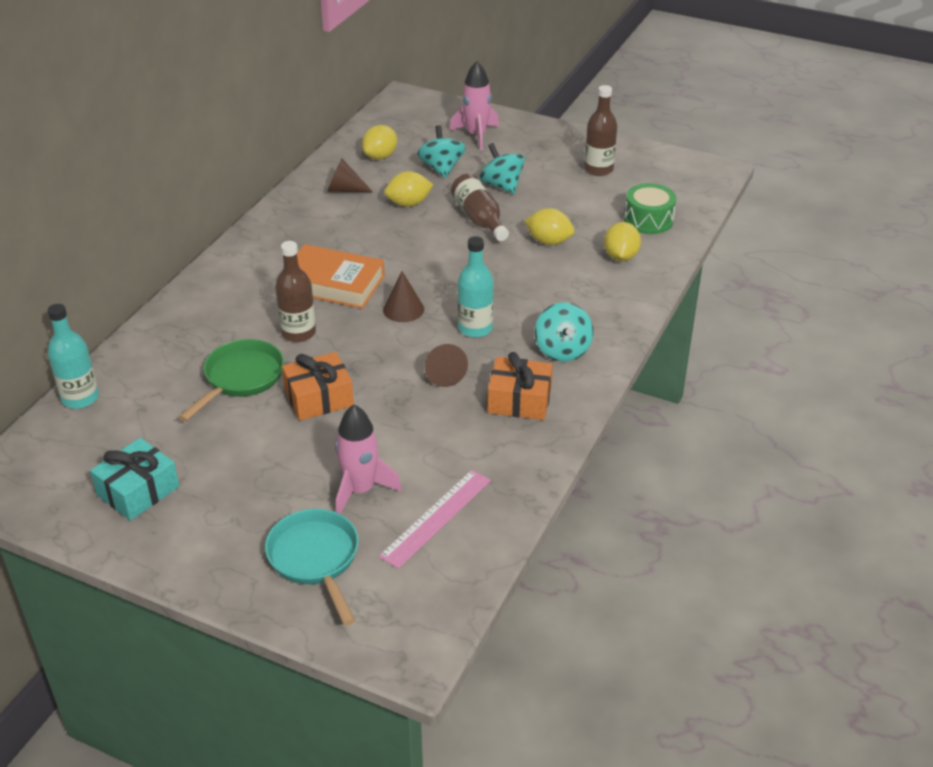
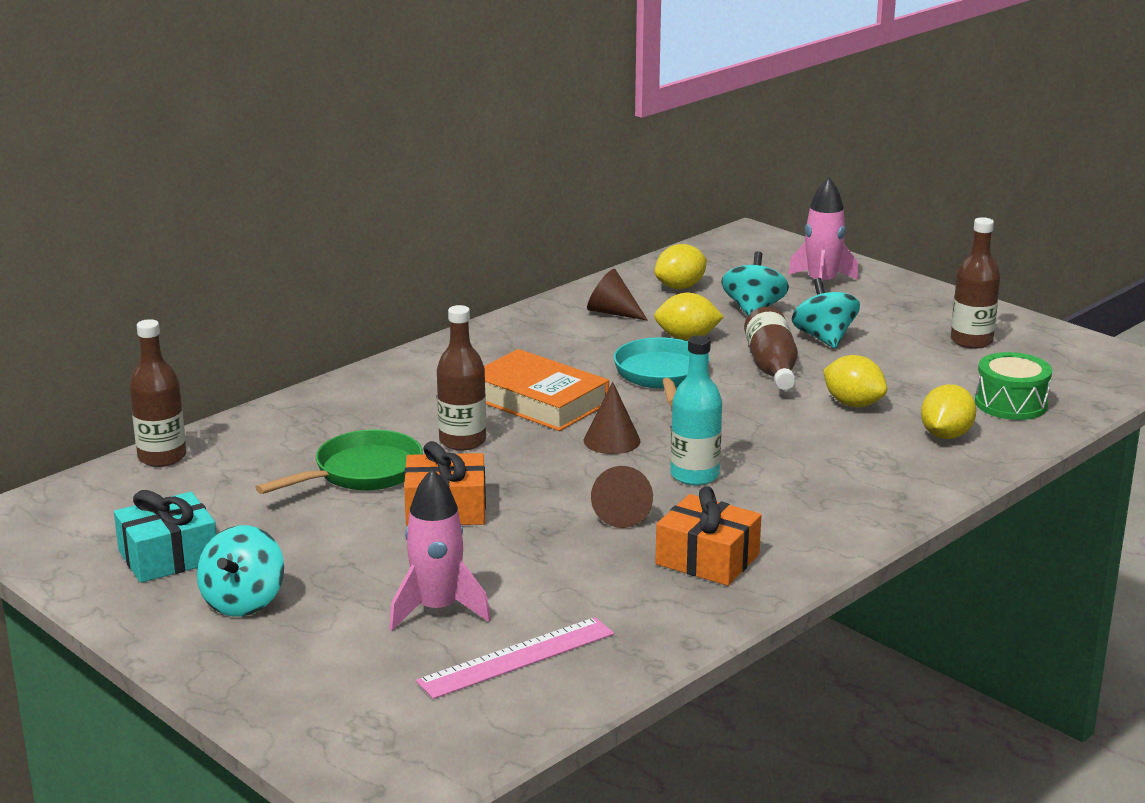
camera: 20 degrees right, 15 degrees down
turquoise bottle [47,304,99,409] -> brown bottle [129,319,186,467]
turquoise pan [265,509,359,626] -> turquoise pan moved to [614,337,709,406]
turquoise spinning top [535,302,593,362] -> turquoise spinning top moved to [197,525,284,617]

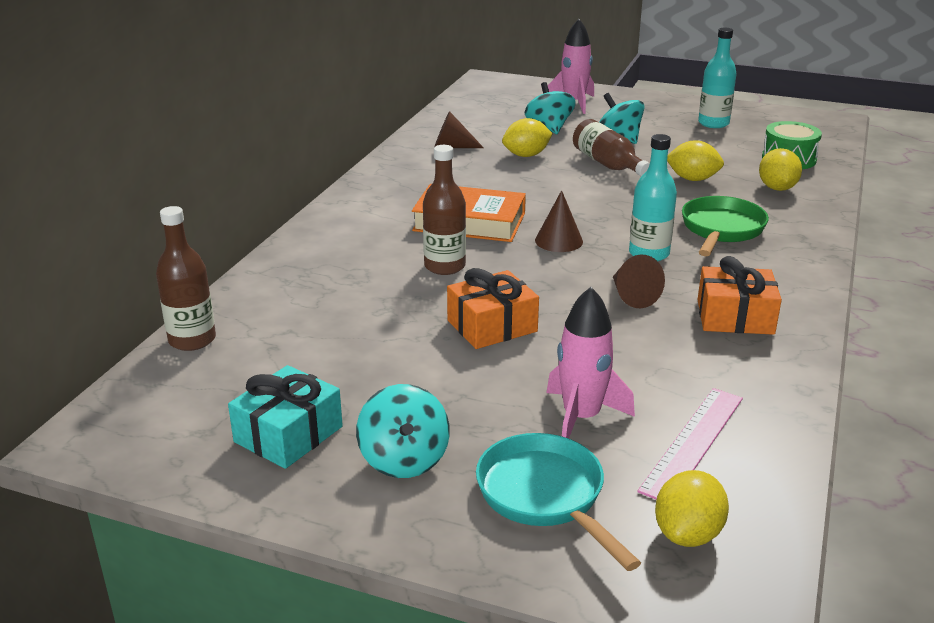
camera: 25 degrees left, 5 degrees up
green pan [255,429,423,494] -> green pan moved to [682,196,769,256]
turquoise pan [614,337,709,406] -> turquoise pan moved to [476,433,641,571]
yellow lemon [655,244,707,289] -> yellow lemon moved to [655,470,729,547]
brown bottle [951,217,1000,349] -> turquoise bottle [698,28,737,128]

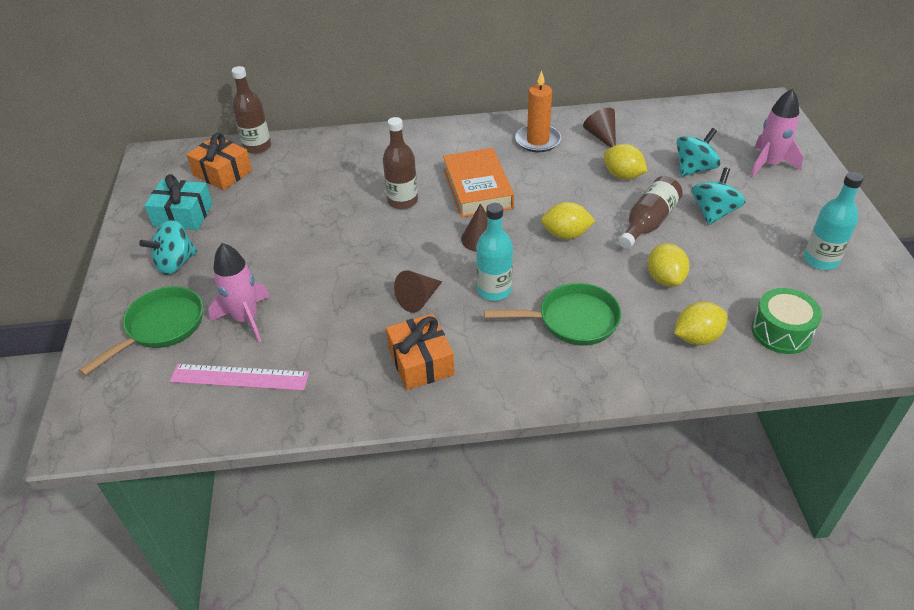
camera: 65 degrees right, 15 degrees up
orange gift [447,268,539,349] -> orange gift moved to [186,133,252,190]
turquoise pan [476,433,641,571] -> green pan [79,286,203,376]
yellow lemon [655,470,729,547] -> yellow lemon moved to [541,202,595,239]
none -> orange candle [515,70,561,152]

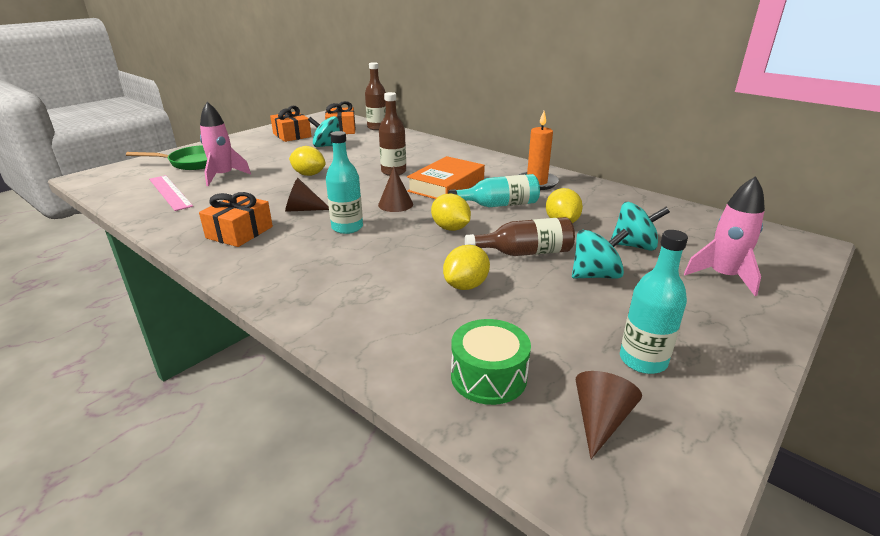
camera: 45 degrees right, 15 degrees down
turquoise spinning top [139,220,198,275] -> turquoise spinning top moved to [308,116,340,147]
turquoise gift [144,174,213,230] -> orange gift [270,106,312,142]
green pan [484,283,621,345] -> none
brown cone [583,108,616,148] -> brown cone moved to [576,371,642,459]
yellow lemon [674,302,728,345] -> yellow lemon moved to [289,146,326,176]
none -> turquoise bottle [448,174,540,207]

